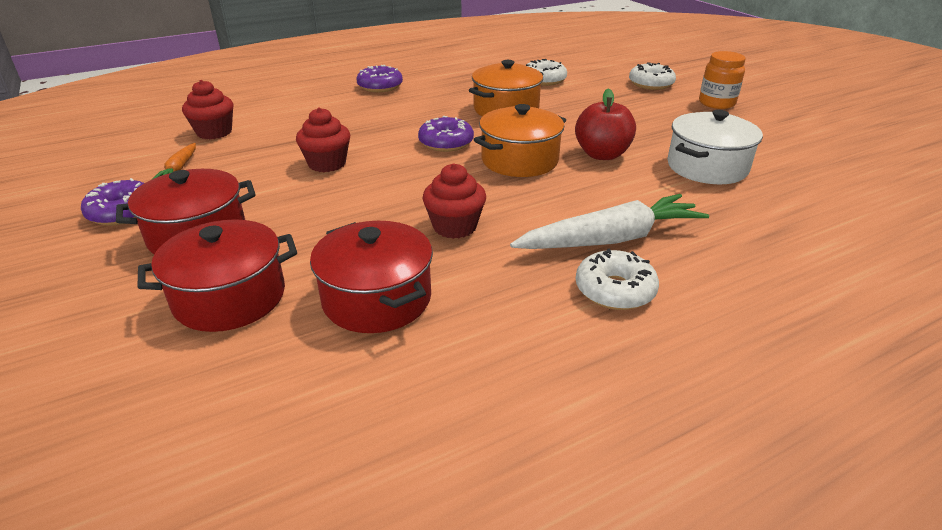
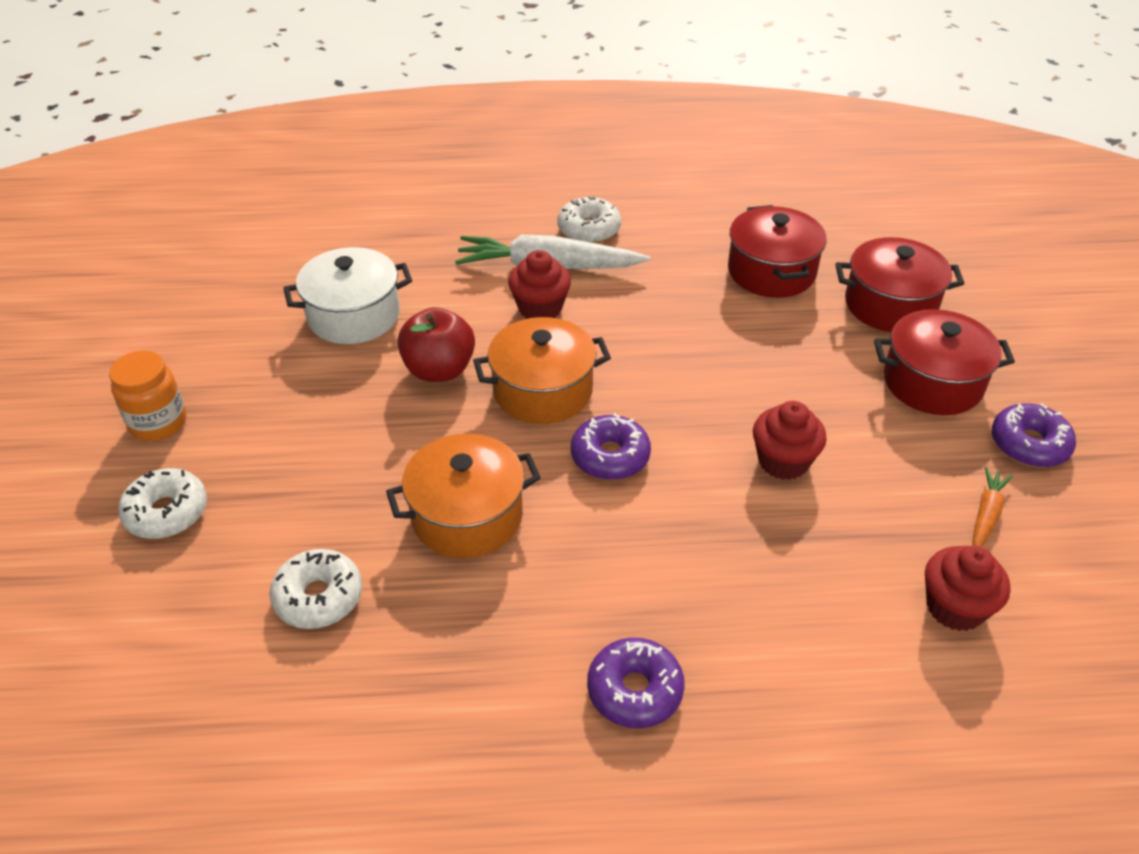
camera: 155 degrees left, 10 degrees up
red cupcake [422,163,486,239] -> red cupcake moved to [508,250,571,319]

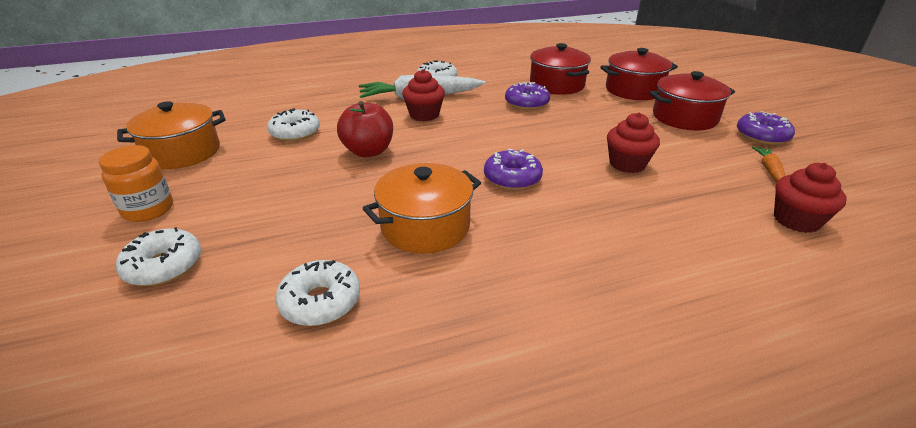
camera: 15 degrees left, 10 degrees down
white pot [283,247,412,344] -> white donut [267,108,320,142]
orange pot [473,317,611,424] -> orange pot moved to [117,101,226,169]
purple donut [587,637,685,728] -> purple donut moved to [505,82,550,110]

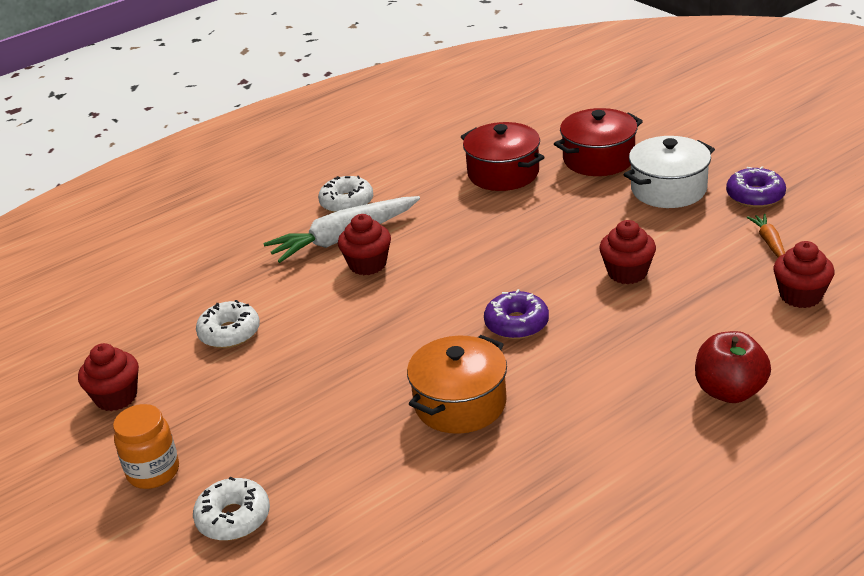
camera: 15 degrees left, 0 degrees up
orange pot [117,101,226,169] -> red cupcake [78,343,139,411]
white donut [276,260,360,326] -> none
red apple [337,101,393,157] -> red apple moved to [695,331,771,403]
purple donut [505,82,550,110] -> none
red pot [649,71,735,130] -> white pot [623,136,715,208]

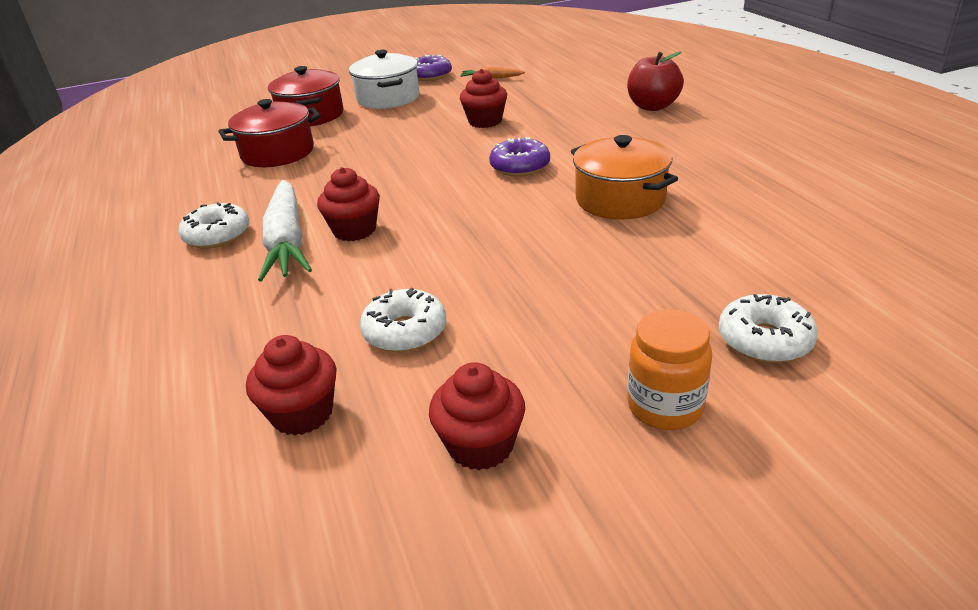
camera: 75 degrees left, 0 degrees up
red cupcake [773,241,834,308] -> red cupcake moved to [246,335,337,436]

